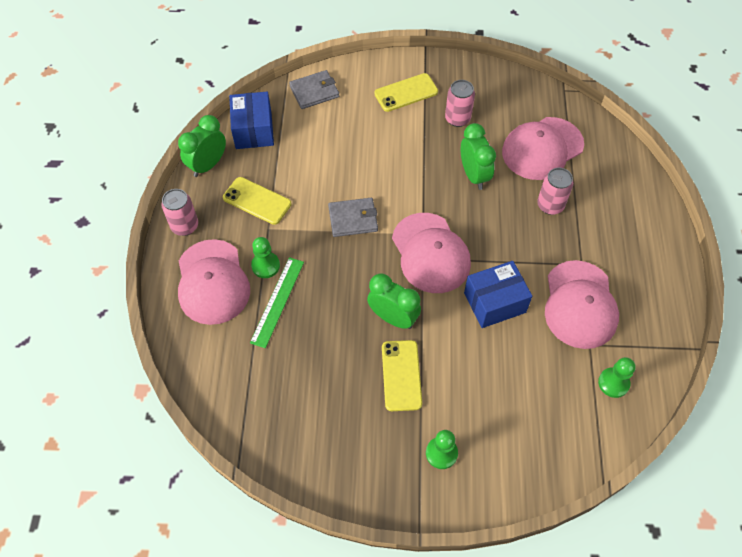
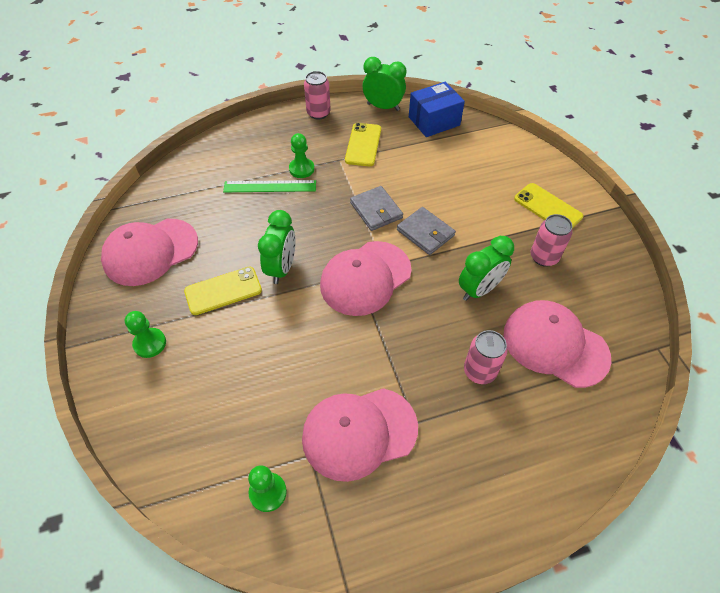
camera: 70 degrees right, 5 degrees down
pink cap [178,239,250,325] -> pink cap moved to [101,219,198,286]
grey wallet [289,70,339,109] -> grey wallet moved to [397,207,456,255]
blue box [464,261,532,328] -> none

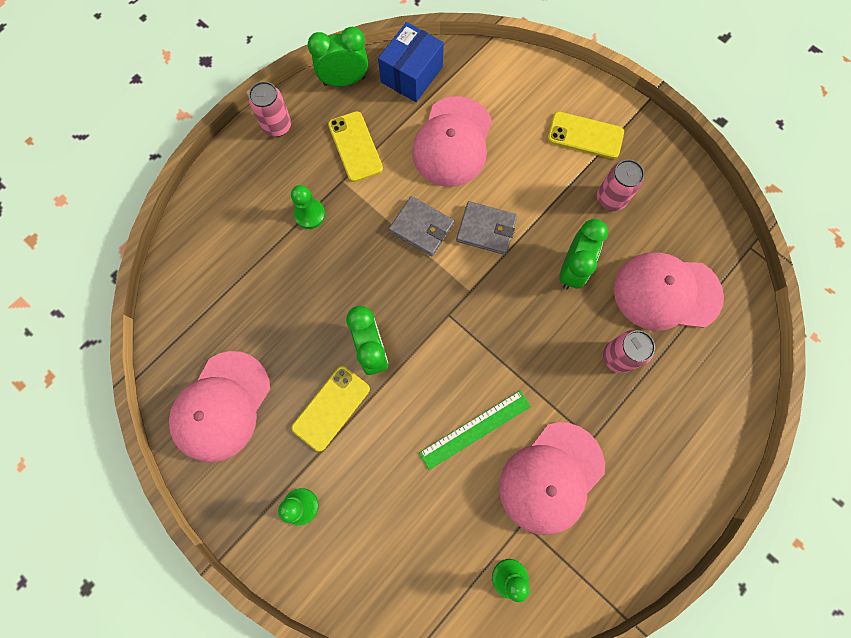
camera: 30 degrees left, 20 degrees up
green ruler [223,180,316,192] -> green ruler moved to [419,390,531,470]
pink cap [320,241,412,316] -> pink cap moved to [412,96,492,187]

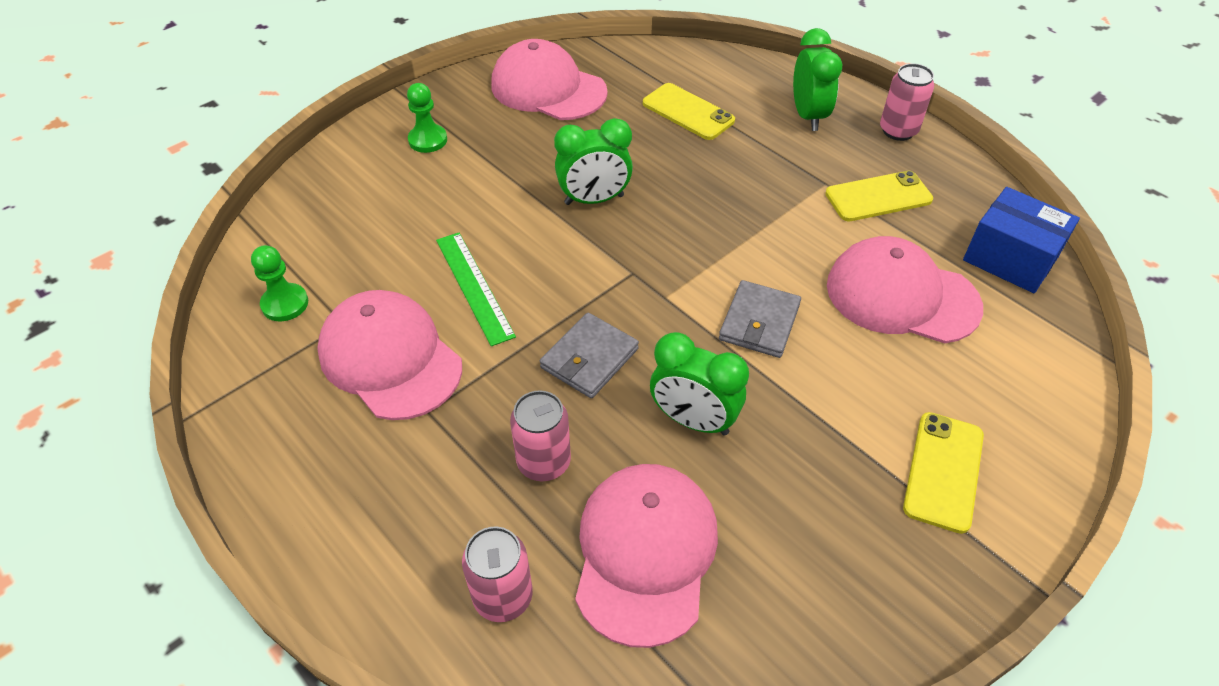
camera: 95 degrees right, 25 degrees down
green pawn [291,185,325,229] -> none
yellow phone [291,366,370,451] -> yellow phone moved to [643,83,735,140]
green clock [308,27,368,87] -> green clock moved to [793,28,842,131]
grey wallet [389,196,454,256] -> grey wallet moved to [540,313,639,398]
pink can [597,160,644,211] -> pink can moved to [462,526,533,622]

